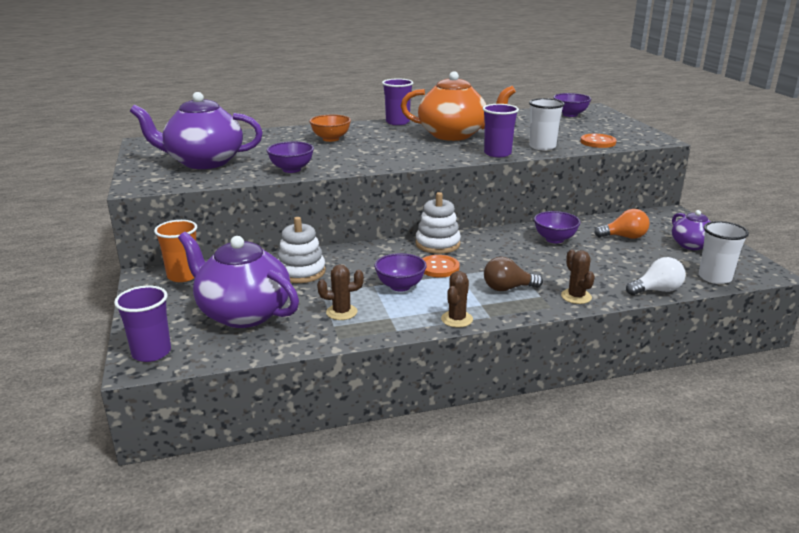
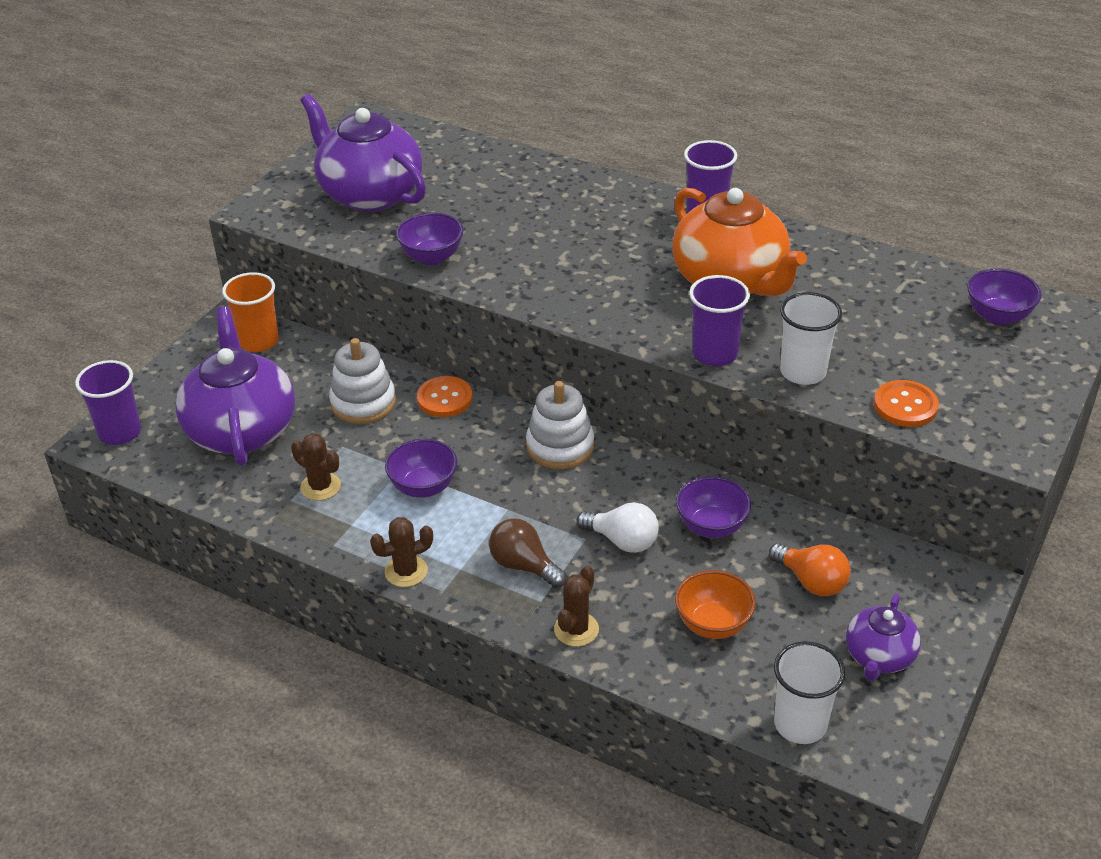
camera: 45 degrees right, 15 degrees up
orange bowl [309,114,351,142] -> orange bowl moved to [675,570,756,639]
orange button [422,255,460,278] -> orange button moved to [417,376,473,417]
white light bulb [626,257,685,295] -> white light bulb moved to [577,502,659,553]

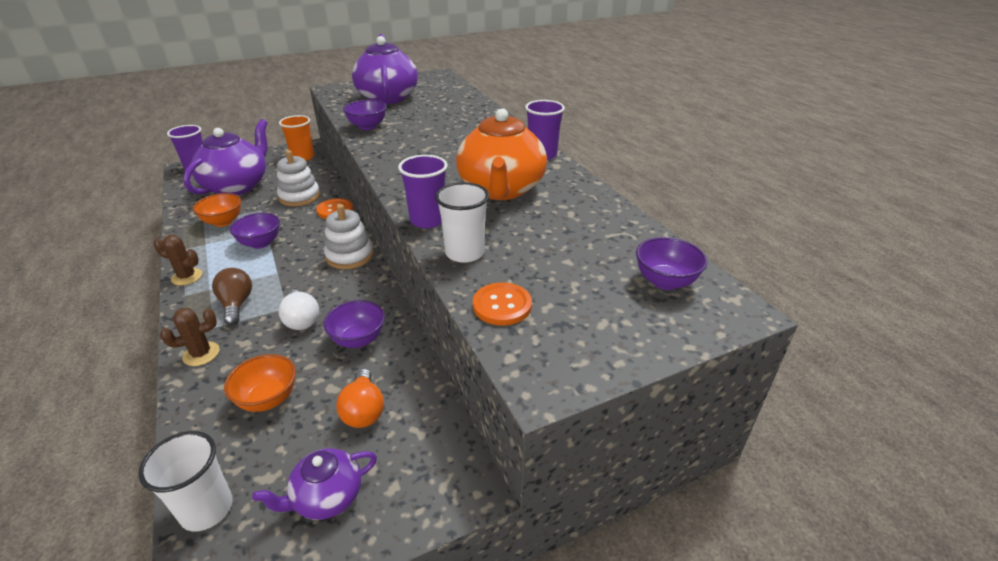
camera: 35 degrees right, 5 degrees down
brown cactus [291,433,341,501] -> orange bowl [193,193,241,227]

